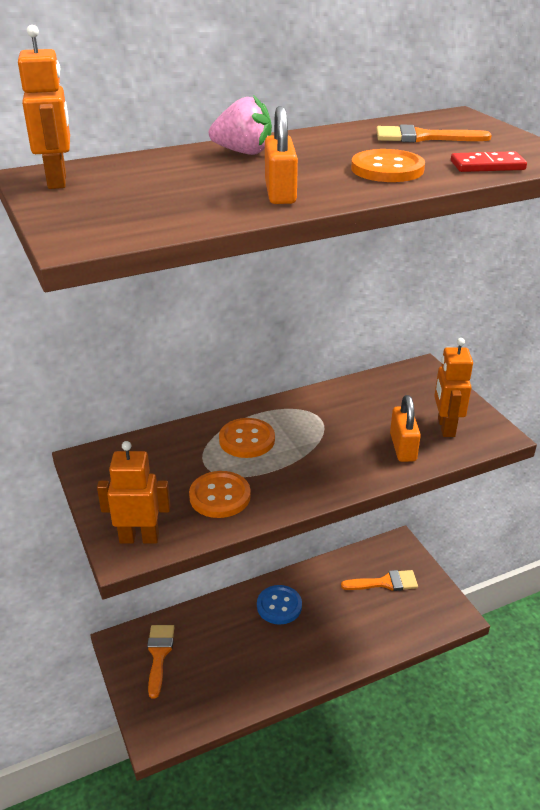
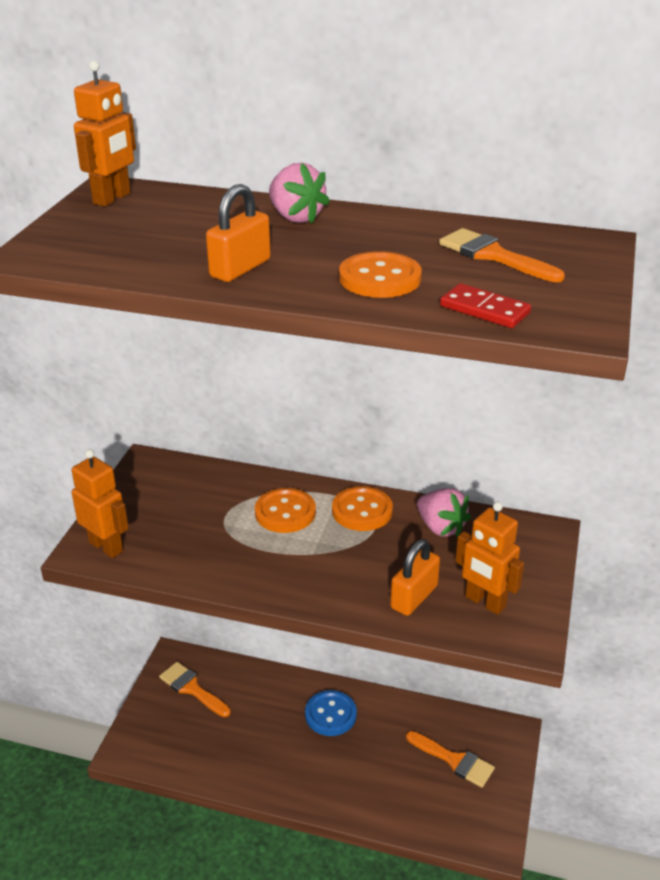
camera: 40 degrees right, 0 degrees up
orange brush [147,625,174,699] -> orange brush turned 90 degrees counterclockwise [159,662,231,717]
orange button [189,471,251,518] -> orange button moved to [332,486,393,531]
orange robot [434,338,473,437] -> orange robot turned 90 degrees counterclockwise [455,501,524,615]
none -> pink strawberry [417,488,471,537]

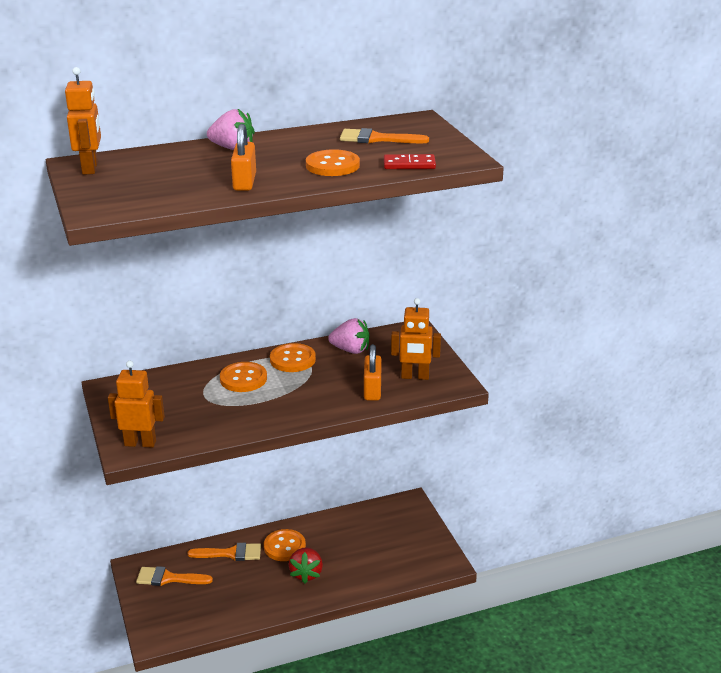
camera: 35 degrees left, 5 degrees down
blue button [305,690,357,736] -> orange button [264,529,306,561]
orange brush [406,731,495,788] -> orange brush moved to [188,543,261,561]
none -> red strawberry [289,547,323,584]

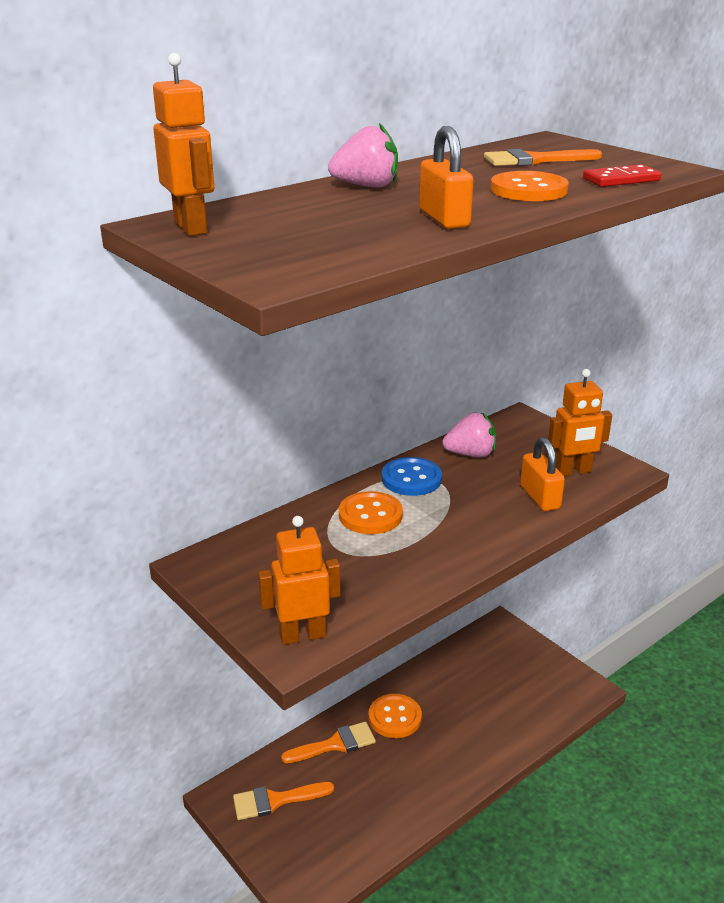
camera: 20 degrees left, 0 degrees up
orange button [270,343,316,372] -> blue button [382,457,442,496]
red strawberry [289,547,323,584] -> none

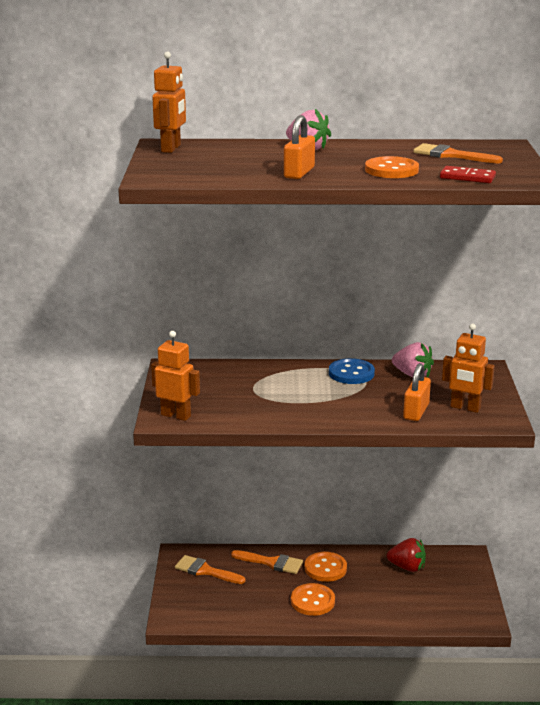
camera: 40 degrees right, 5 degrees down
orange button [339,491,403,534] -> orange button moved to [291,583,335,616]
none -> red strawberry [387,538,426,572]

